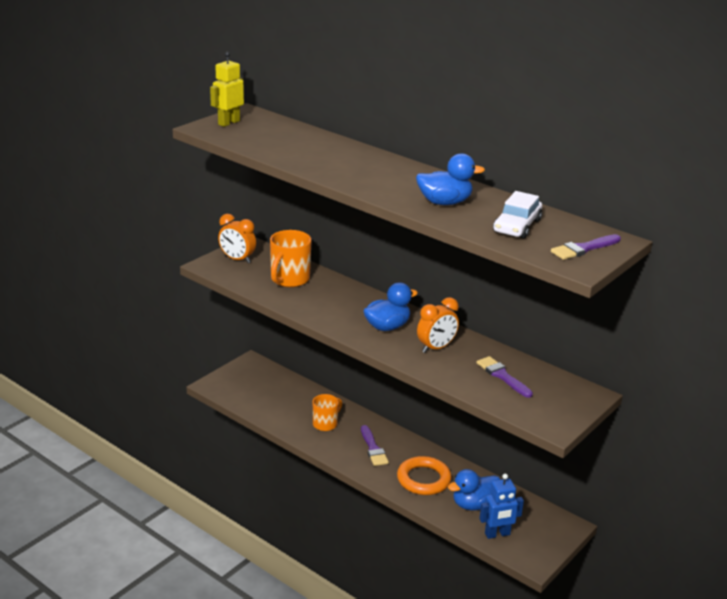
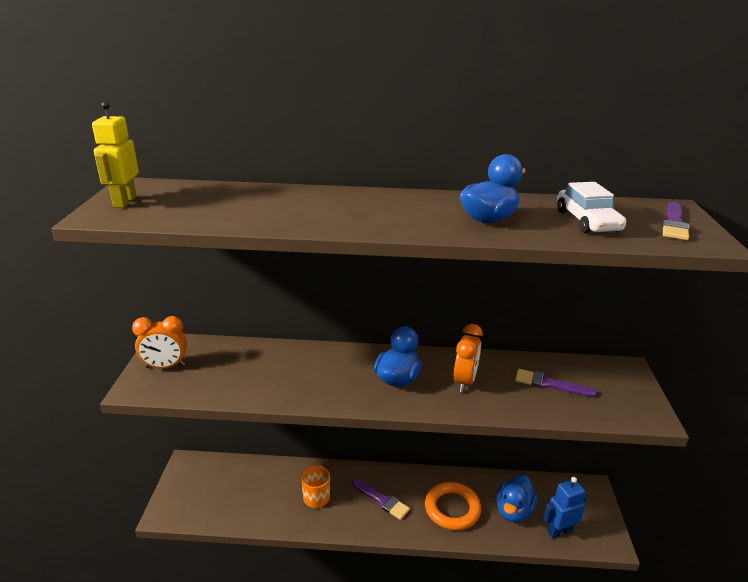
camera: 35 degrees left, 0 degrees up
orange mug [270,230,312,287] -> none
blue robot [479,474,524,539] -> blue robot turned 150 degrees counterclockwise [543,477,586,539]

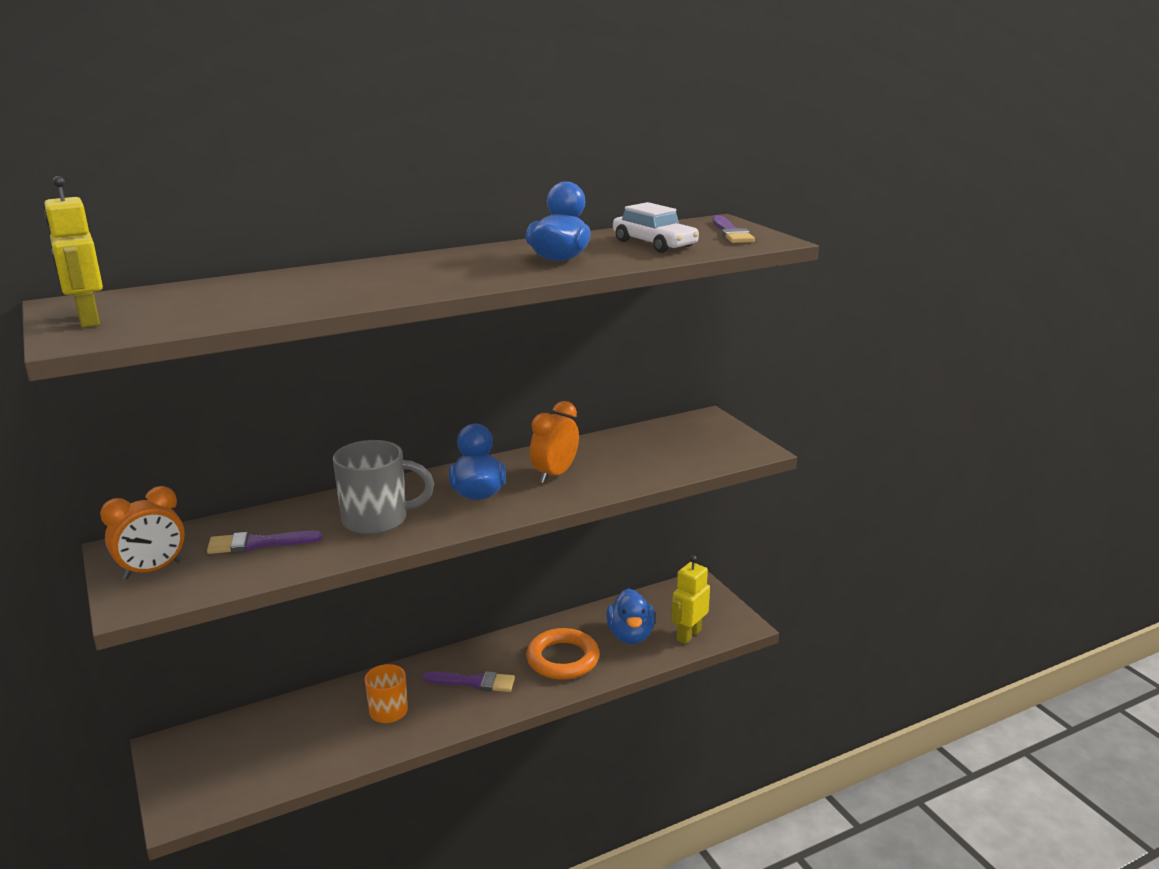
camera: 30 degrees left, 5 degrees down
orange clock [454,324,483,392] -> orange clock turned 135 degrees counterclockwise [530,401,579,483]
purple brush [515,369,597,397] -> purple brush moved to [207,531,323,554]
blue robot [543,477,586,539] -> yellow robot [671,555,710,644]
none -> grey mug [333,440,434,535]

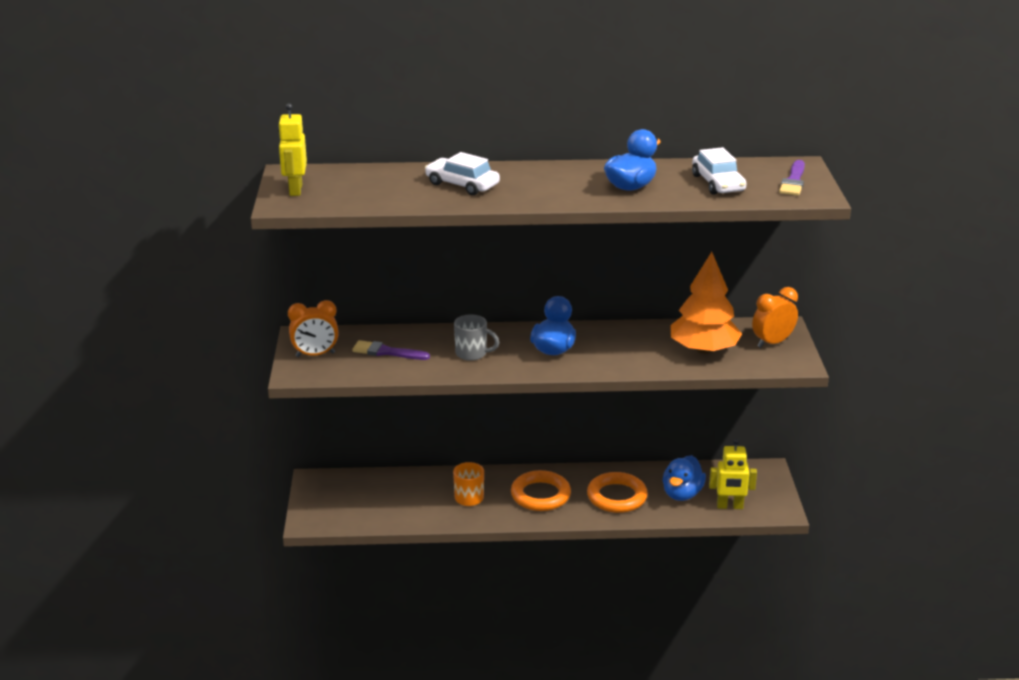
camera: 25 degrees right, 5 degrees up
grey mug [333,440,434,535] -> grey mug [454,314,499,361], size x0.66
purple brush [423,671,515,692] -> orange ring [511,470,571,511]
orange clock [530,401,579,483] -> orange clock moved to [752,287,798,348]
yellow robot [671,555,710,644] -> yellow robot turned 150 degrees counterclockwise [709,439,757,509]
none -> white car [425,152,500,195]
none -> orange tree [670,252,742,354]

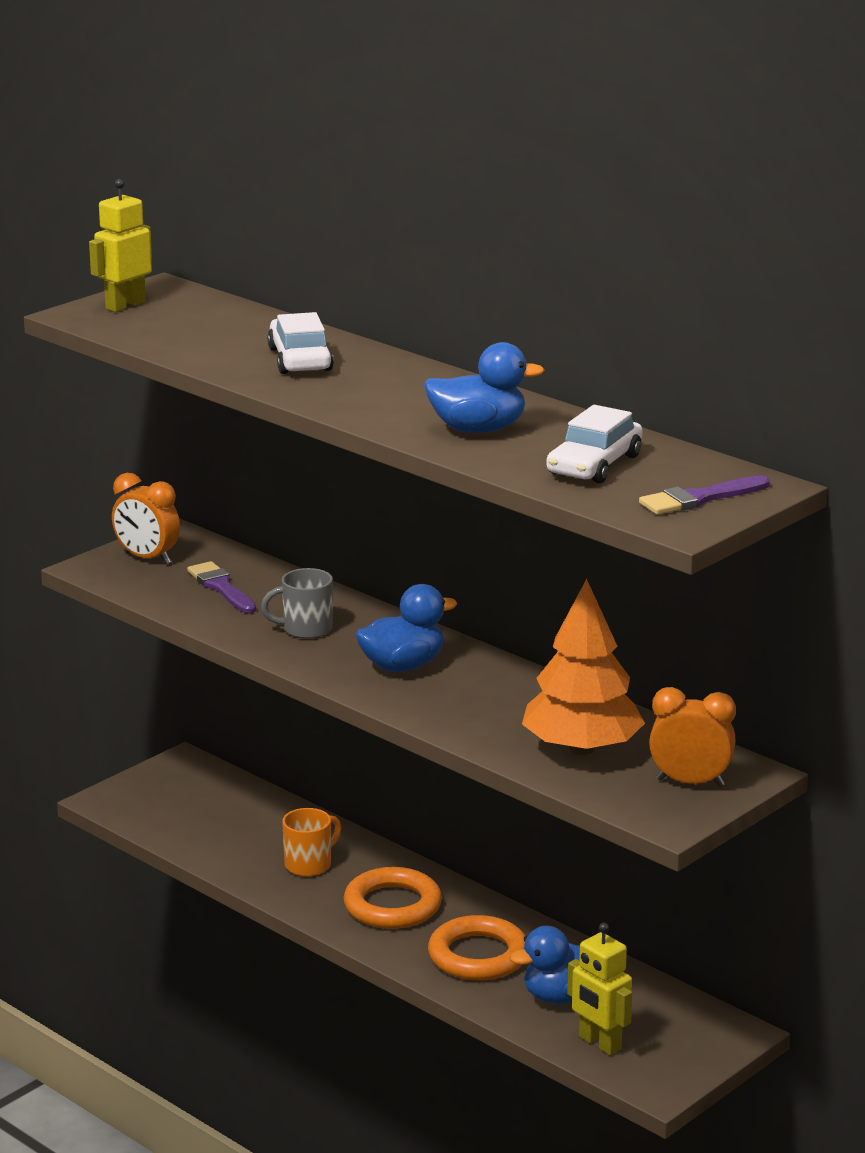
camera: 45 degrees right, 5 degrees down
grey mug [454,314,499,361] -> grey mug turned 105 degrees clockwise [261,568,333,639]

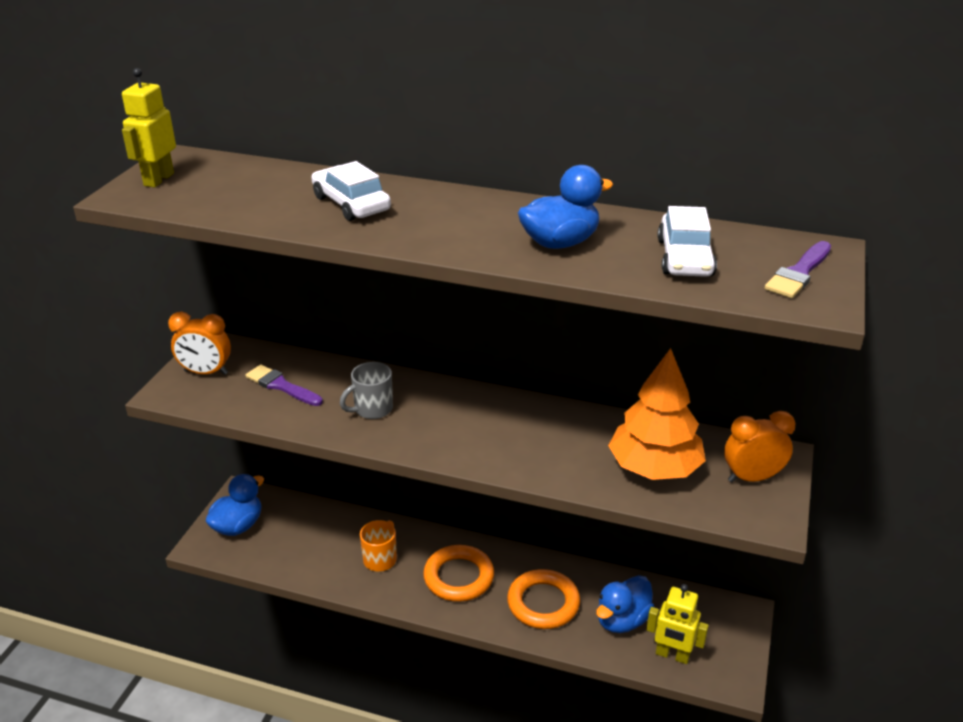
camera: 25 degrees left, 10 degrees up
blue duck [355,584,457,672] -> blue duck moved to [206,474,264,536]

